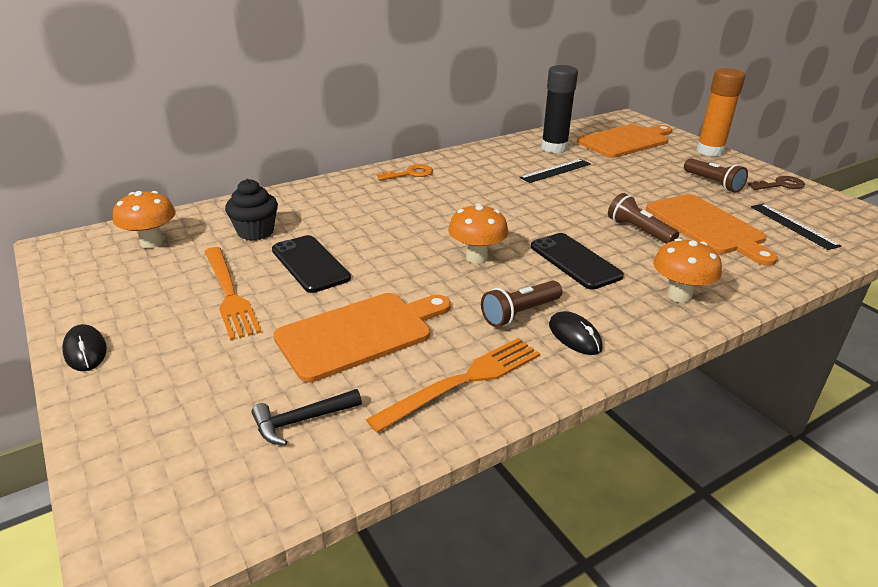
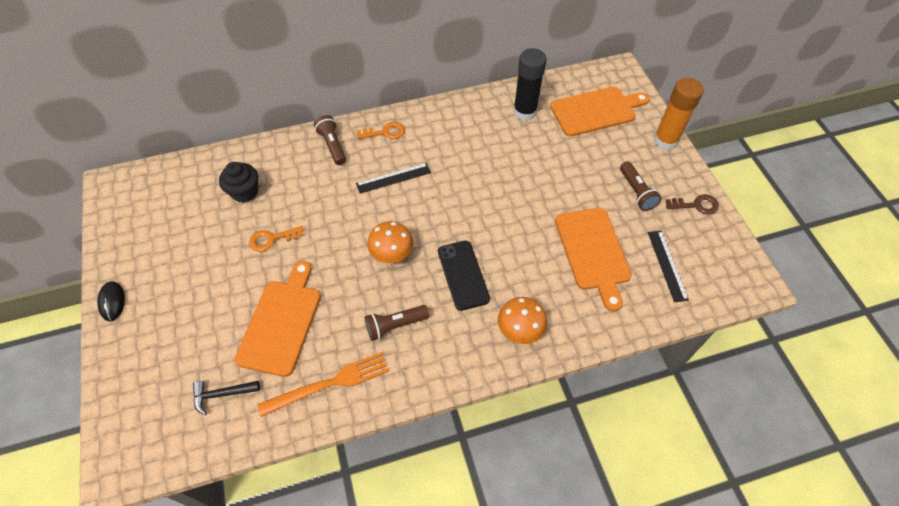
camera: 15 degrees right, 25 degrees up
orange mushroom [113,191,176,249] -> none
orange fork [205,247,262,340] -> none
black phone [272,235,351,293] -> orange key [249,226,304,252]
orange cutting board [273,293,451,382] -> orange cutting board turned 60 degrees counterclockwise [235,261,321,377]
black ruler [519,159,591,183] -> black ruler moved to [356,163,431,194]
black mouse [549,311,603,355] -> none
brown flashlight [608,193,679,244] -> brown flashlight moved to [314,115,346,165]

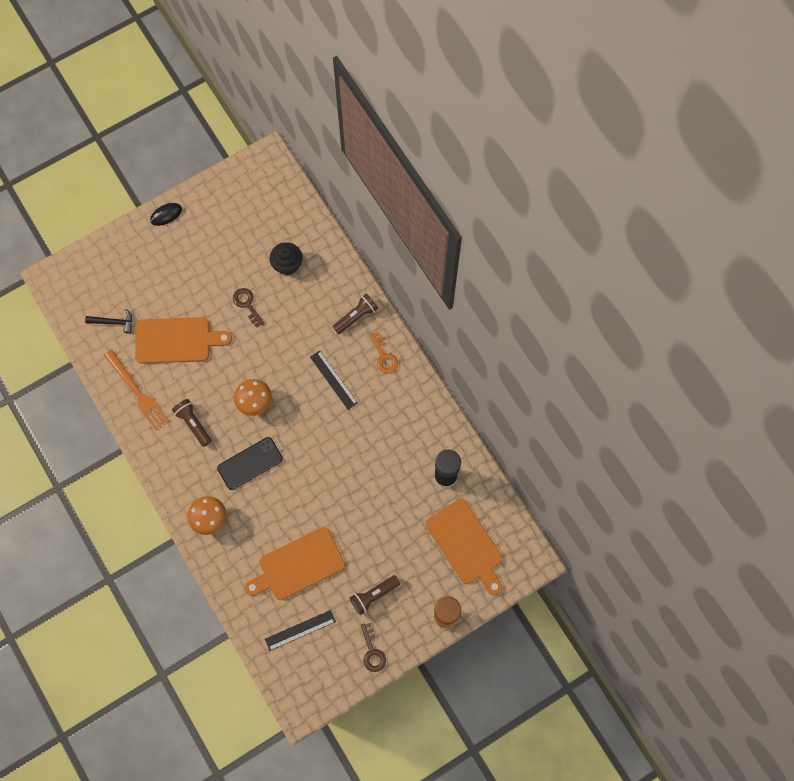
camera: 75 degrees right, 15 degrees up
black hammer [193,381,260,415] -> black hammer turned 120 degrees clockwise [85,308,132,334]
orange key [249,226,304,252] -> brown key [233,288,265,328]

